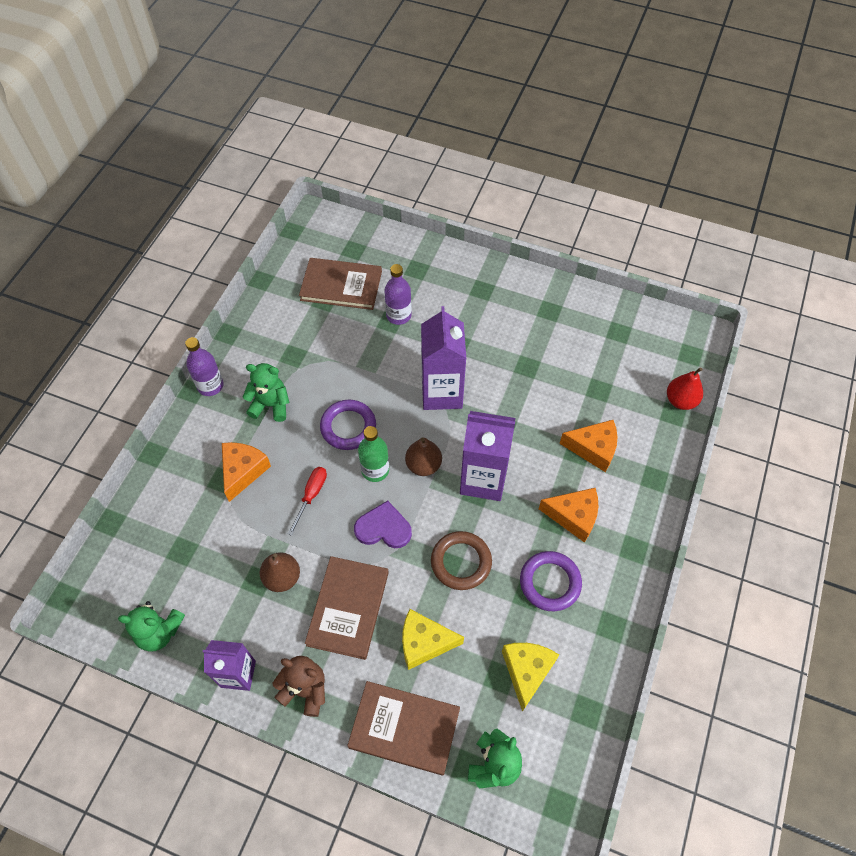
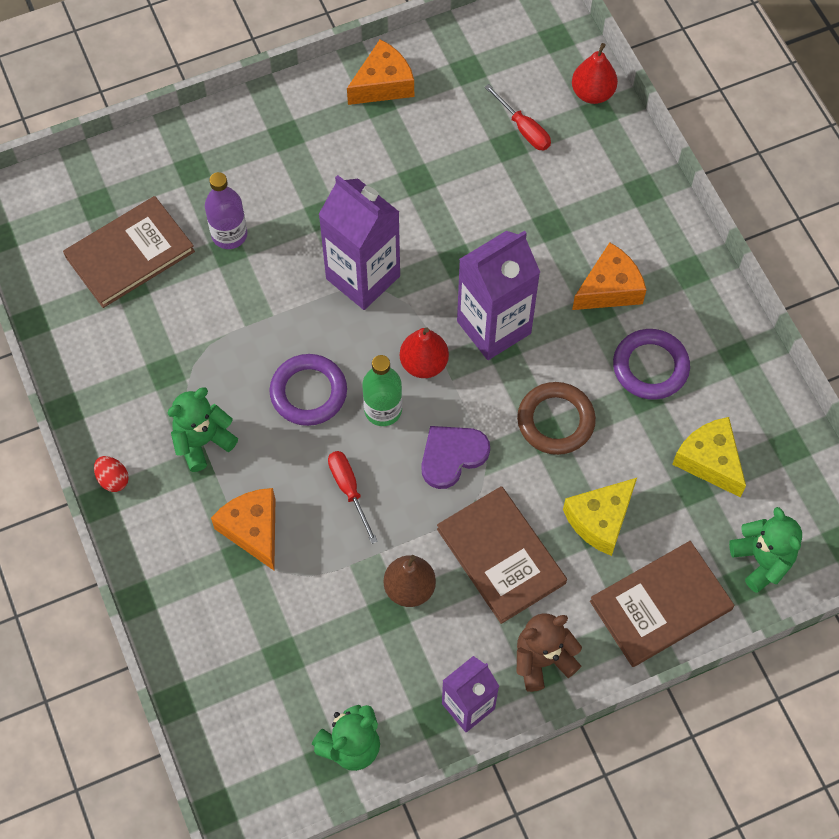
camera: 45 degrees left, 5 degrees up
purple bottle [185,337,224,396] -> red egg [94,456,129,492]
brown pear [405,437,442,476] -> red pear [400,328,449,378]
orange cheese [559,420,617,472] -> orange cheese moved to [347,39,414,105]
none -> red screwdriver [485,84,551,150]

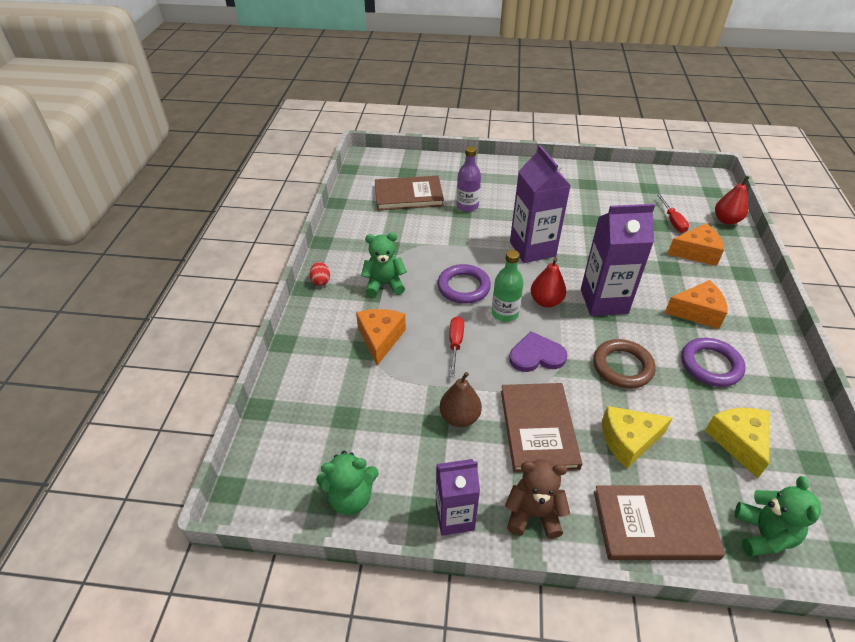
camera: 30 degrees right, 20 degrees down
orange cheese [347,39,414,105] -> orange cheese moved to [668,223,724,266]

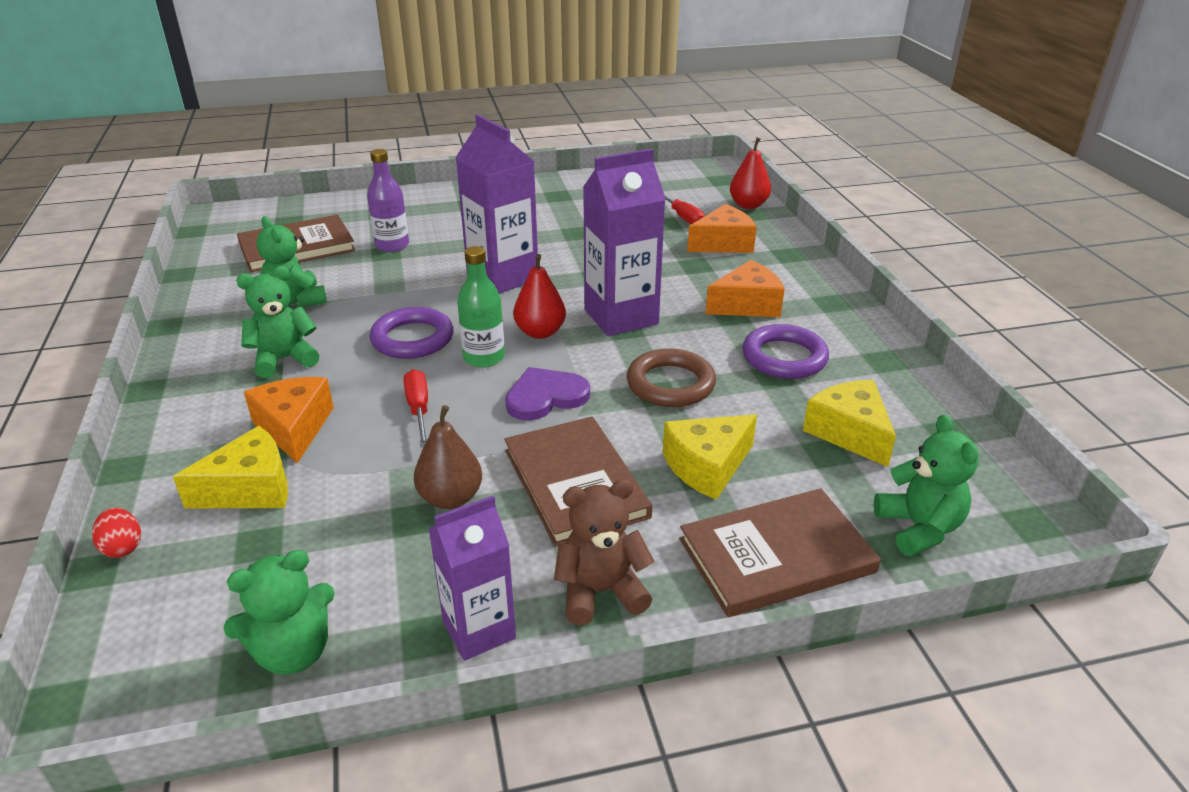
camera: 20 degrees left, 10 degrees down
red egg [310,262,330,286] -> red egg moved to [92,508,141,558]
none -> yellow cheese [173,426,288,508]
none -> green teddy bear [256,216,327,307]

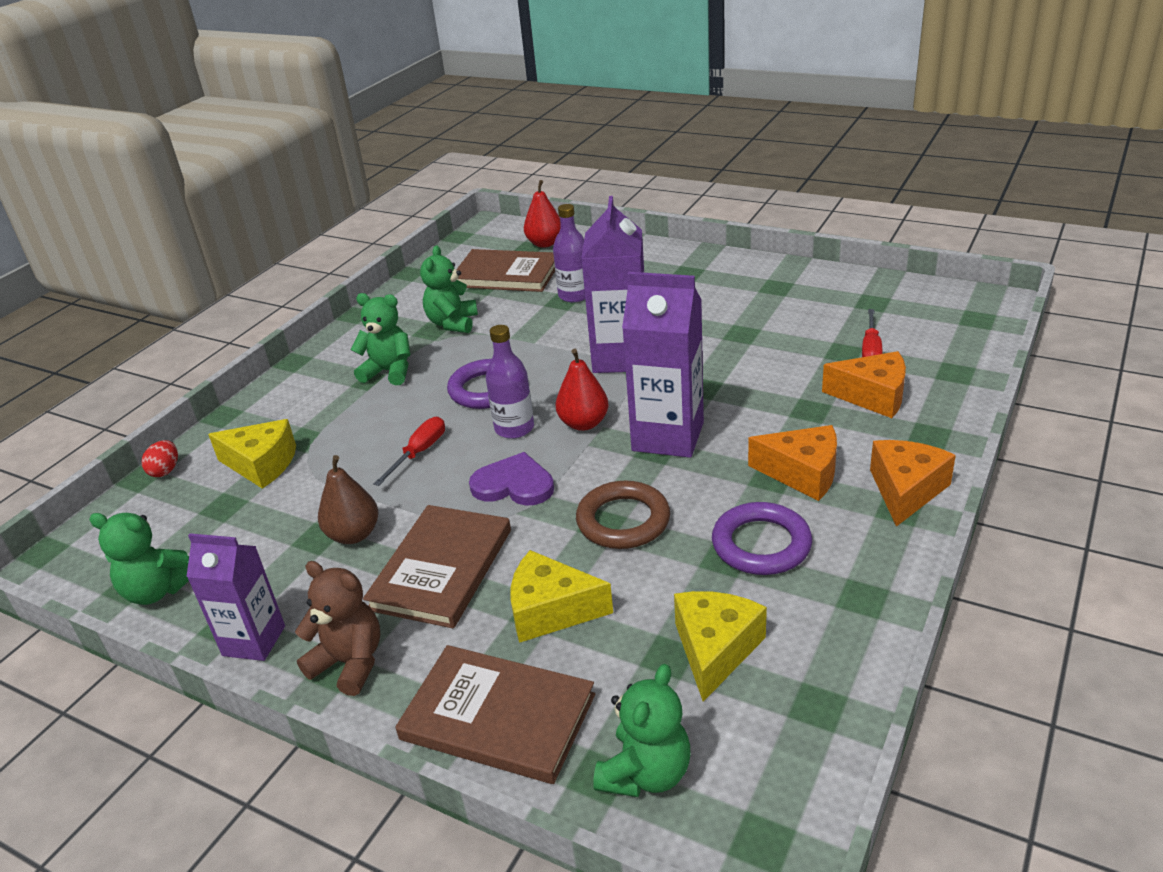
camera: 45 degrees right, 0 degrees up
orange cheese [244,377,334,463] -> orange cheese moved to [870,440,956,527]
green bottle [457,246,505,368] -> purple bottle [486,325,534,439]
red pear [730,138,771,209] -> red pear moved to [524,180,561,248]

